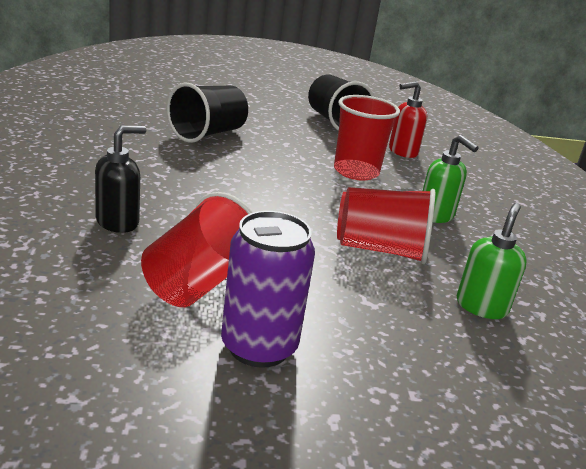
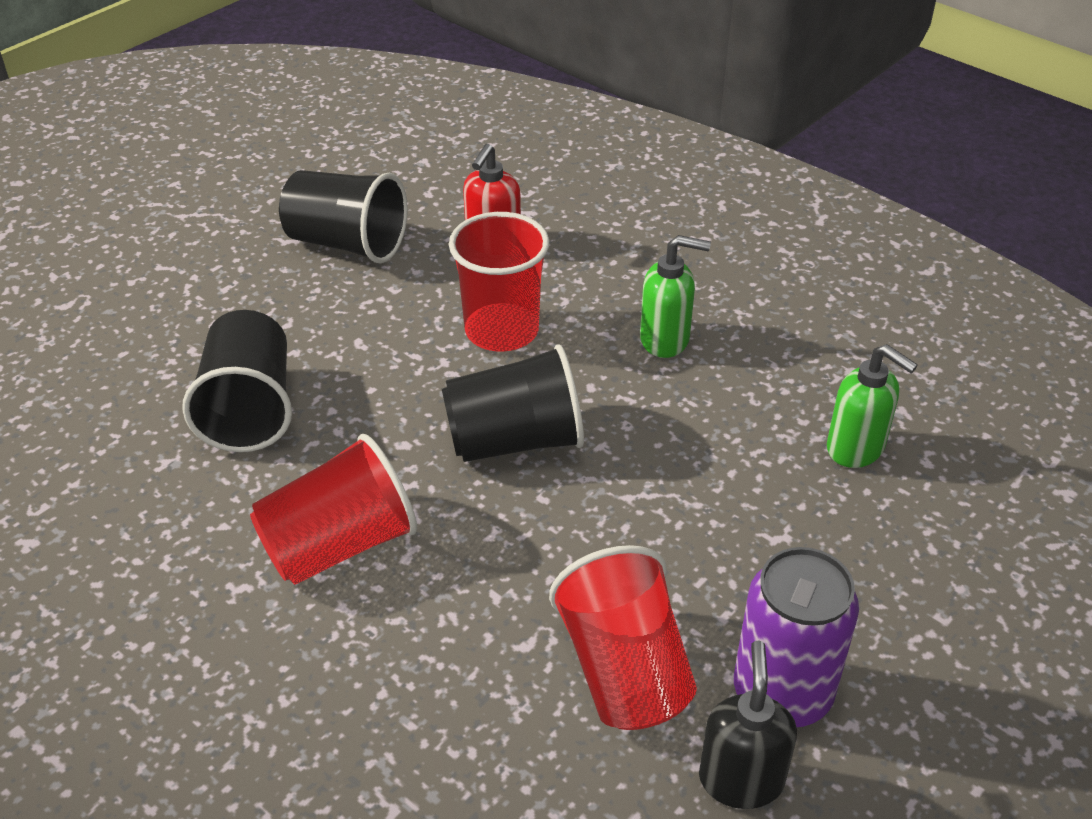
camera: 40 degrees left, 15 degrees up
black soap dispenser [95,126,146,233] -> black soap dispenser moved to [699,641,797,809]
red cup [337,187,435,264] -> red cup moved to [250,434,417,585]
green soap dispenser [457,203,527,319] -> green soap dispenser turned 150 degrees clockwise [827,344,918,468]
none -> black cup [442,344,584,462]

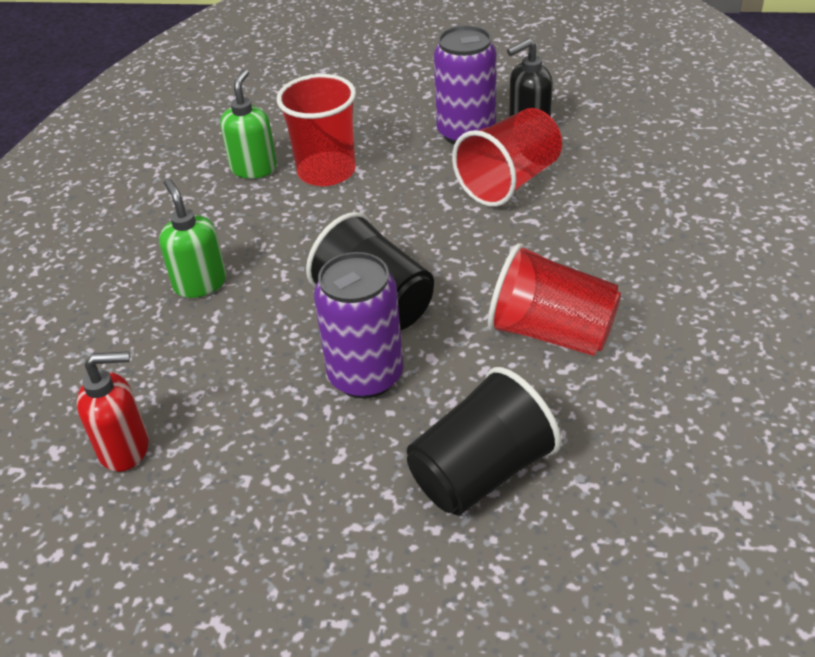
camera: 120 degrees left, 0 degrees up
black cup [279,170,408,263] -> none
red cup [449,212,549,352] -> red cup moved to [277,74,356,186]
none -> purple can [314,252,404,399]

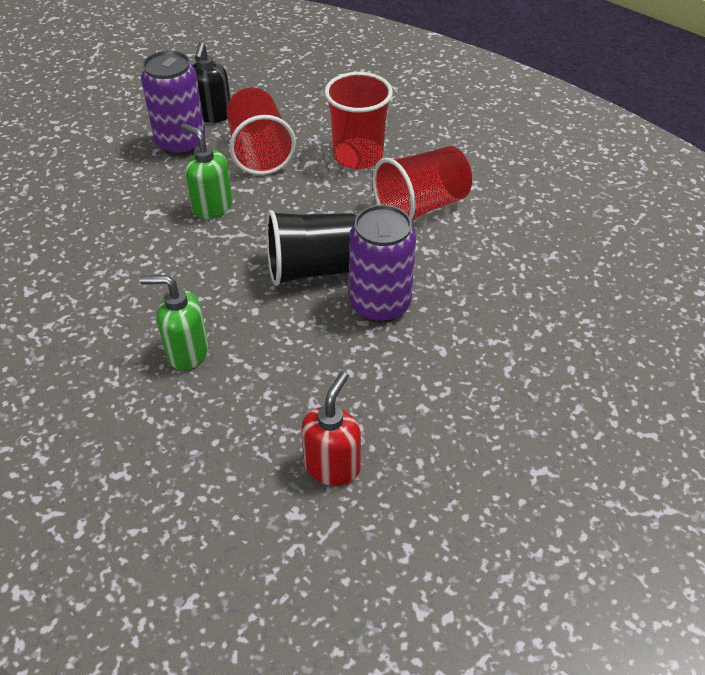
camera: 60 degrees left, 5 degrees up
green soap dispenser [220,69,277,179] -> green soap dispenser moved to [181,123,232,219]
red cup [277,74,356,186] -> red cup moved to [324,72,393,169]
black cup [407,367,561,515] -> none

